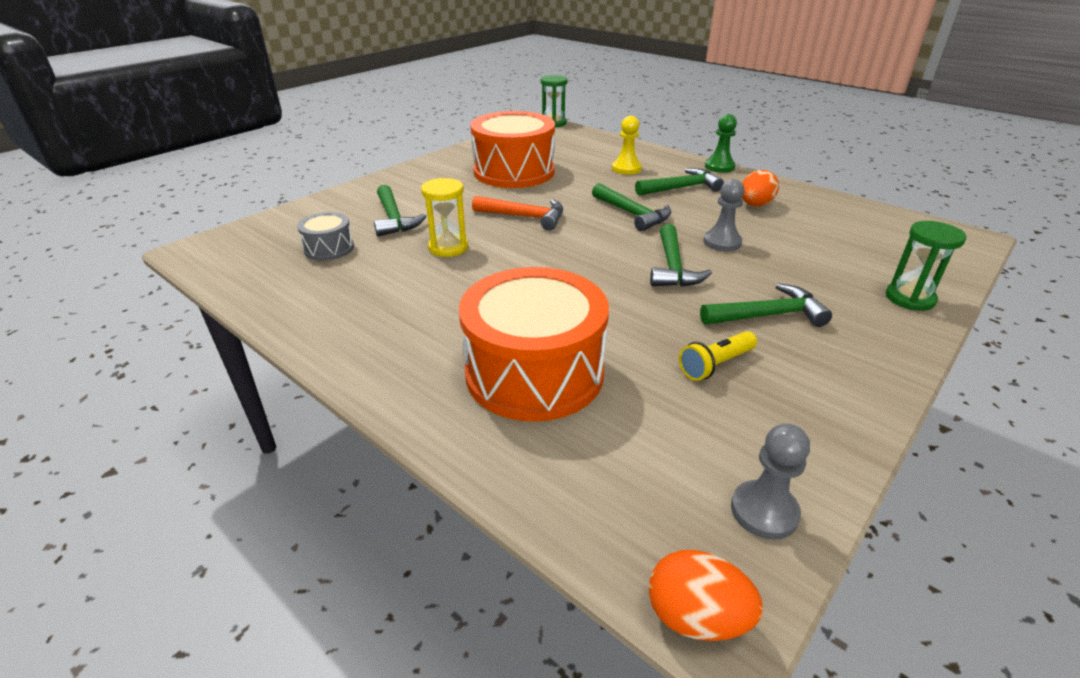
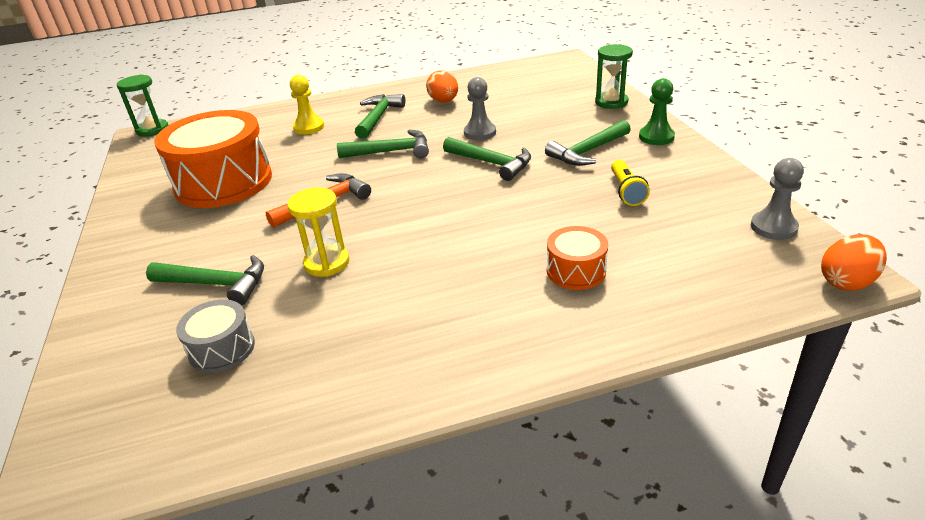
camera: 55 degrees left, 0 degrees up
orange drum [459,267,609,422] -> orange drum [547,226,608,290], size x0.47
green hammer [700,283,832,327] -> green hammer turned 150 degrees counterclockwise [545,120,631,166]
green pawn [705,114,737,173] -> green pawn moved to [639,78,675,145]

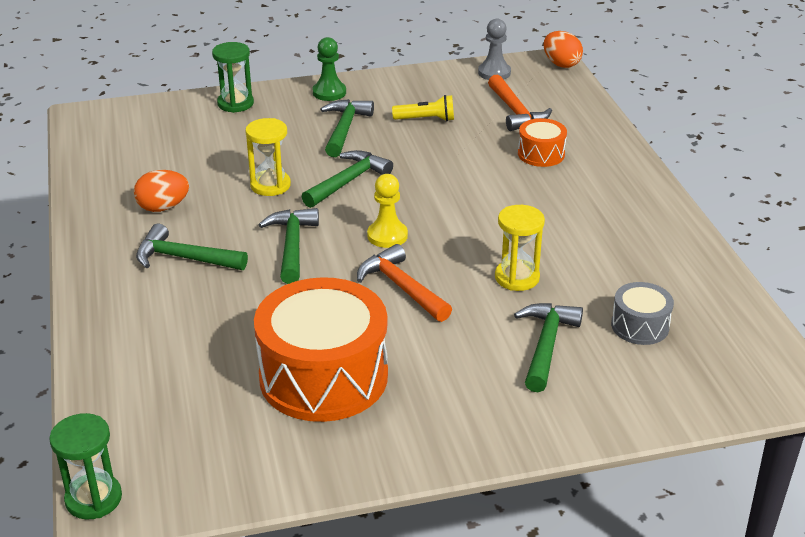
camera: 90 degrees left, 0 degrees up
yellow pawn [290,75,324,135] -> yellow pawn moved to [367,174,408,248]
grey pawn [464,77,496,140] -> yellow hourglass [245,118,291,196]
green hammer [545,120,631,166] -> green hammer turned 135 degrees counterclockwise [320,99,374,157]
none -> orange hammer [488,74,552,131]

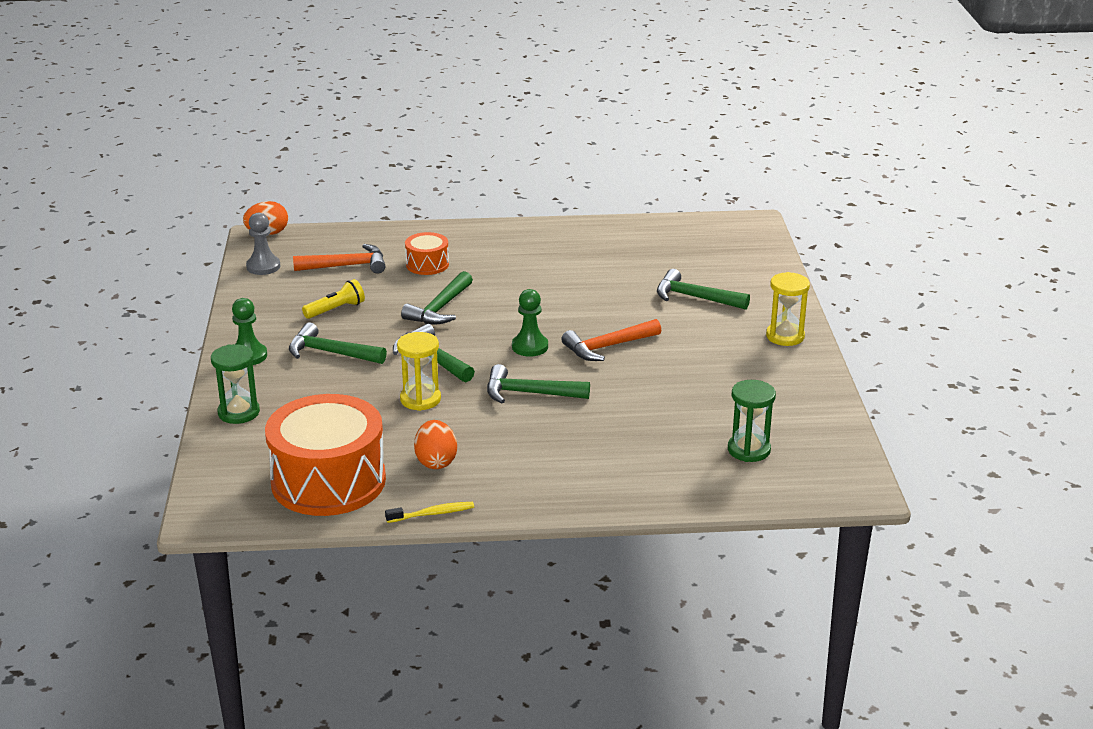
camera: 80 degrees left, 5 degrees down
green hourglass [49,413,122,519] -> green hourglass moved to [728,380,776,462]
green hammer [136,223,248,270] -> green hammer moved to [401,271,473,324]
orange drum [254,277,388,422] -> orange drum moved to [265,394,386,516]
yellow pawn [367,174,408,248] -> green pawn [512,289,548,357]
yellow flashlight [392,95,454,121] -> yellow flashlight turned 45 degrees clockwise [302,279,365,319]
yellow hourglass [495,205,545,291] -> yellow hourglass moved to [766,272,810,346]
grey drum [611,282,674,345] -> none
none -> yellow toothbrush [385,502,474,523]

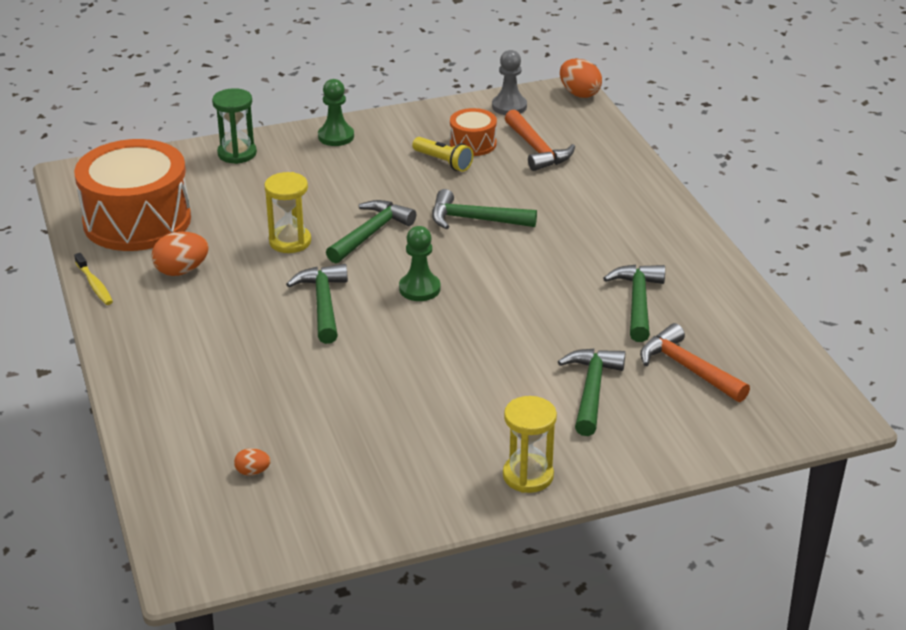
camera: 75 degrees right, 5 degrees up
green hammer [289,322,387,364] -> green hammer moved to [603,264,665,342]
orange drum [405,232,449,275] -> orange drum moved to [450,108,497,156]
orange hammer [561,319,661,361] -> orange hammer moved to [640,323,750,402]
green hourglass [728,380,776,462] -> orange egg [234,448,270,476]

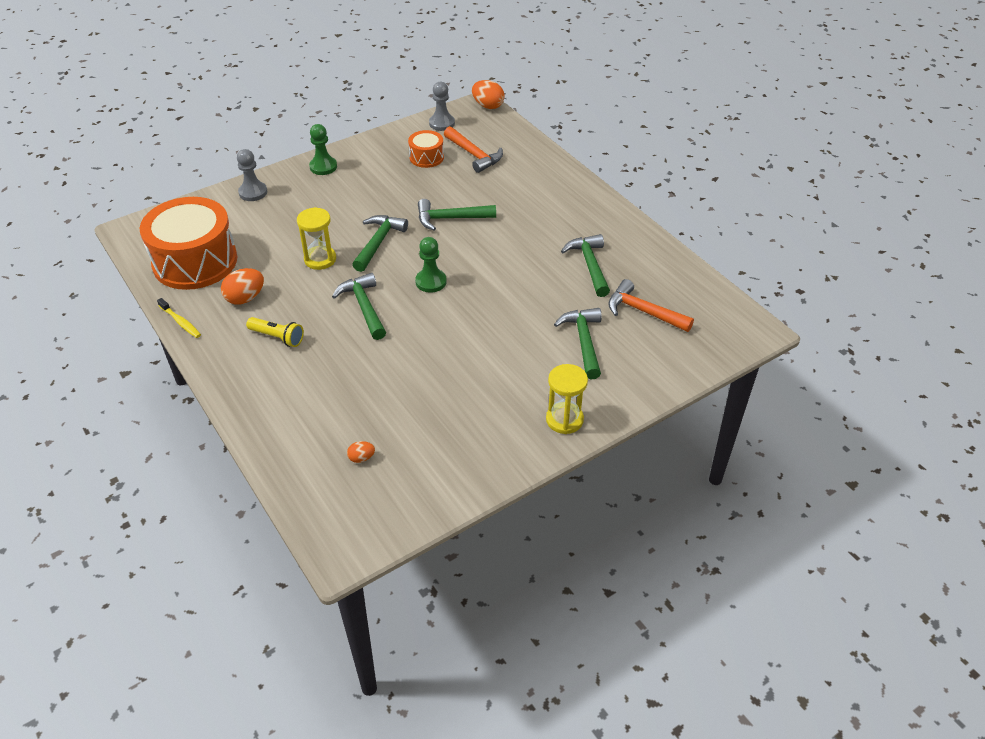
camera: 15 degrees left, 10 degrees up
green hourglass [212,88,257,164] -> grey pawn [237,149,267,201]
yellow flashlight [412,137,473,172] -> yellow flashlight moved to [246,317,304,347]

